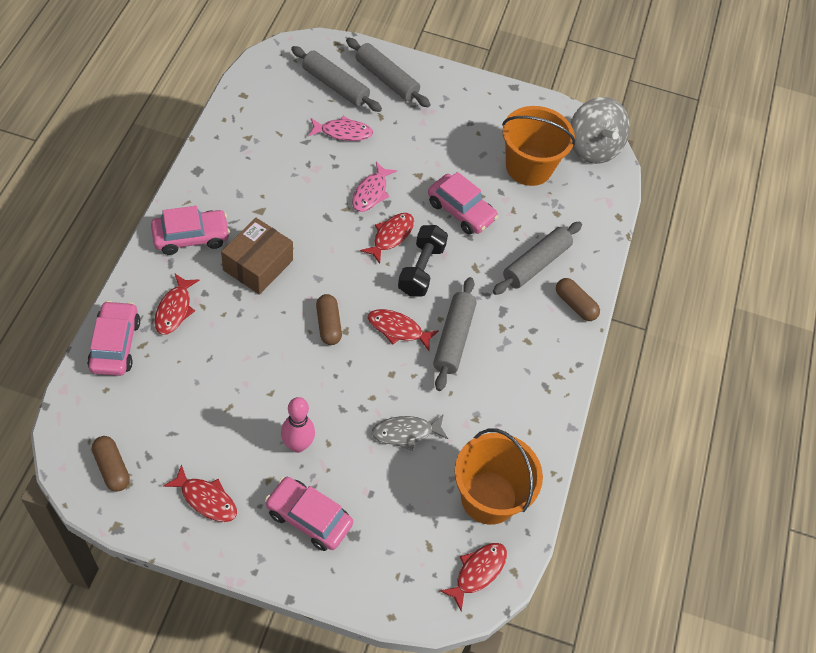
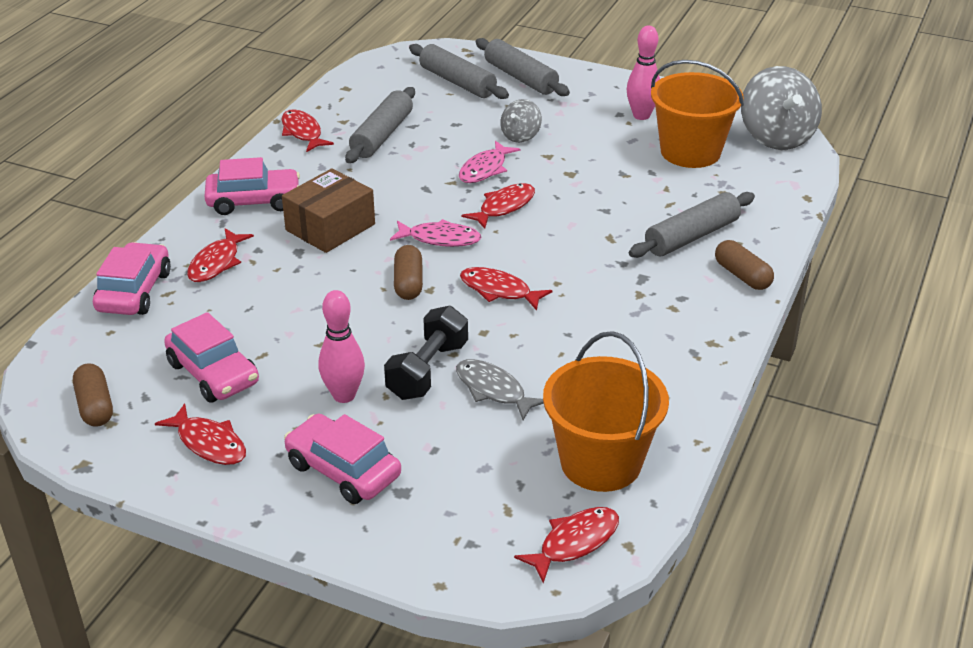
camera: 15 degrees right, 20 degrees down
pink fish [308,116,373,141] -> pink fish moved to [390,219,482,247]
grey fish [372,414,448,451] -> grey fish turned 45 degrees clockwise [456,359,544,420]
black dumbbell [398,225,448,297] -> black dumbbell moved to [384,306,468,400]
pink car [428,172,498,235] -> pink car moved to [164,312,259,403]
grey rolling pin [433,277,477,391] -> grey rolling pin moved to [345,87,415,163]
none -> red fish [282,109,334,152]
none -> grey spinning top [500,99,542,143]
none -> pink bowling pin [627,26,660,120]

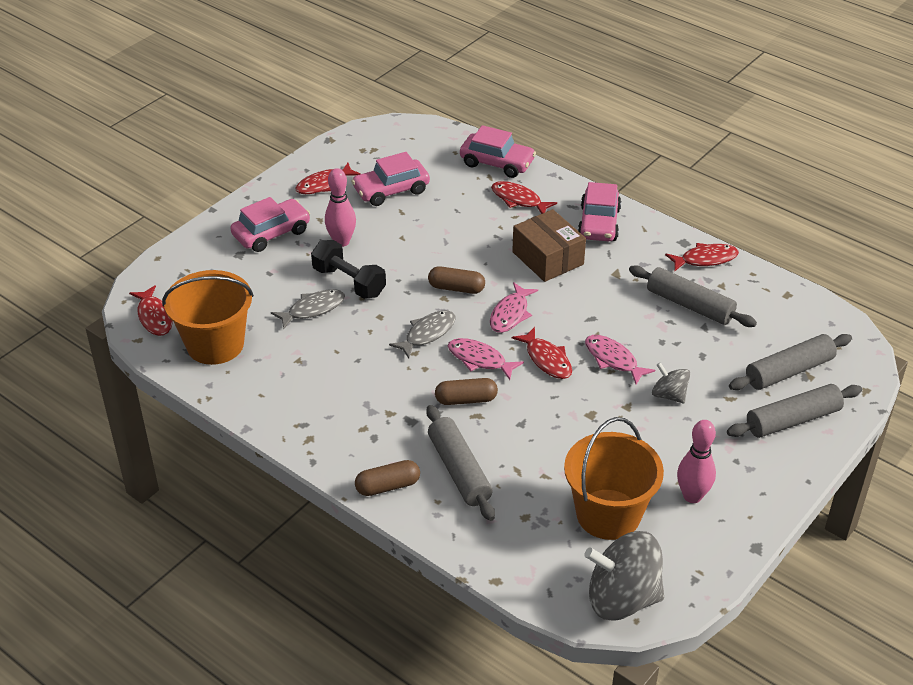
camera: 105 degrees right, 5 degrees up
brown capsule [73,363,113,427] -> brown capsule moved to [435,378,498,405]
red fish [460,267,552,310] -> grey fish [389,310,455,358]
none -> pink fish [448,338,524,380]

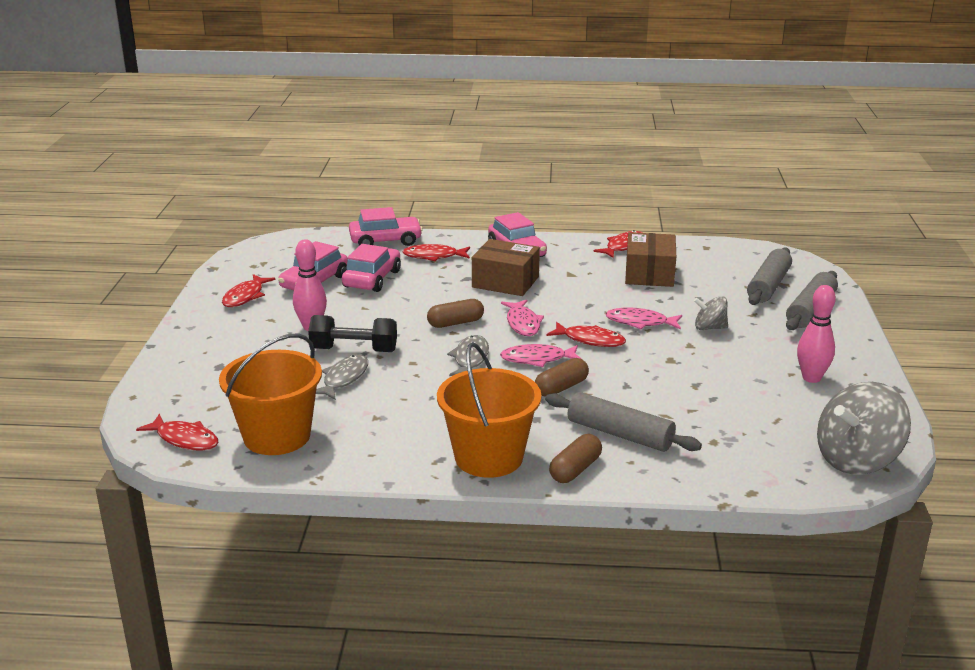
camera: 35 degrees left, 15 degrees down
pink car [230,197,310,252] -> pink car moved to [342,244,401,292]
orange bucket [564,417,664,540] -> orange bucket moved to [437,342,541,478]
grey rolling pin [629,265,757,327] -> brown box [625,232,676,287]

